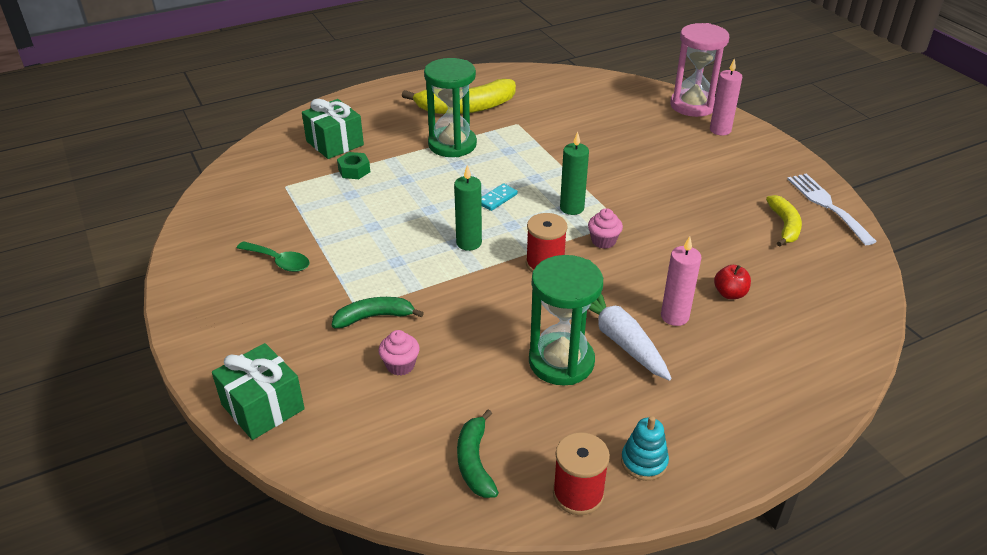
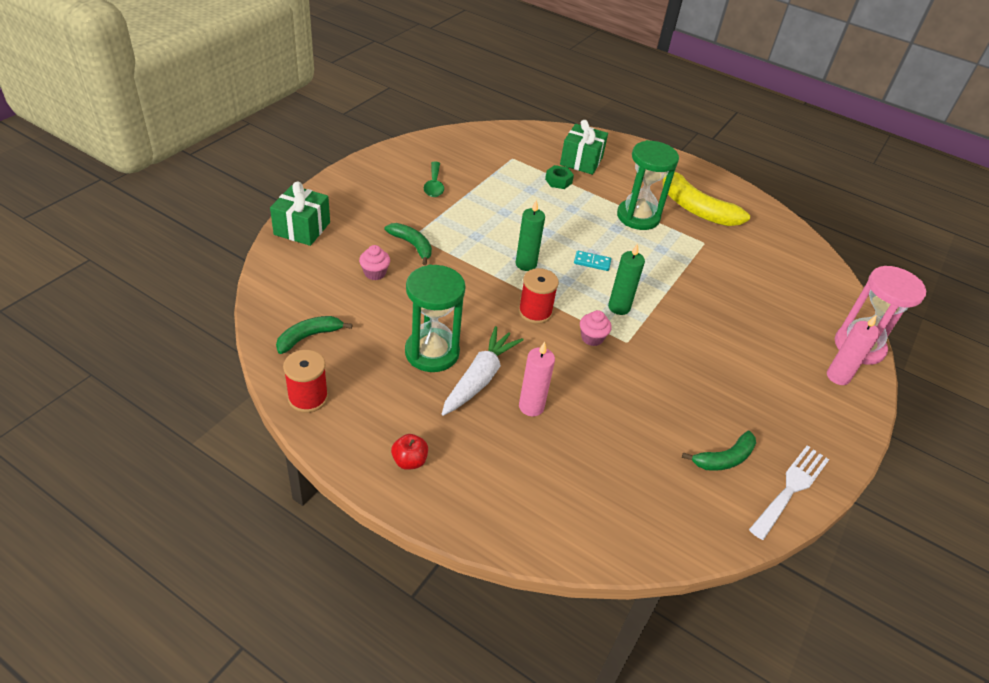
camera: 55 degrees right, 5 degrees up
turquoise stacking toy [621,416,669,481] -> none
red apple [714,265,751,299] -> red apple moved to [391,434,428,470]
yellow banana [766,195,802,246] -> green banana [682,431,756,471]

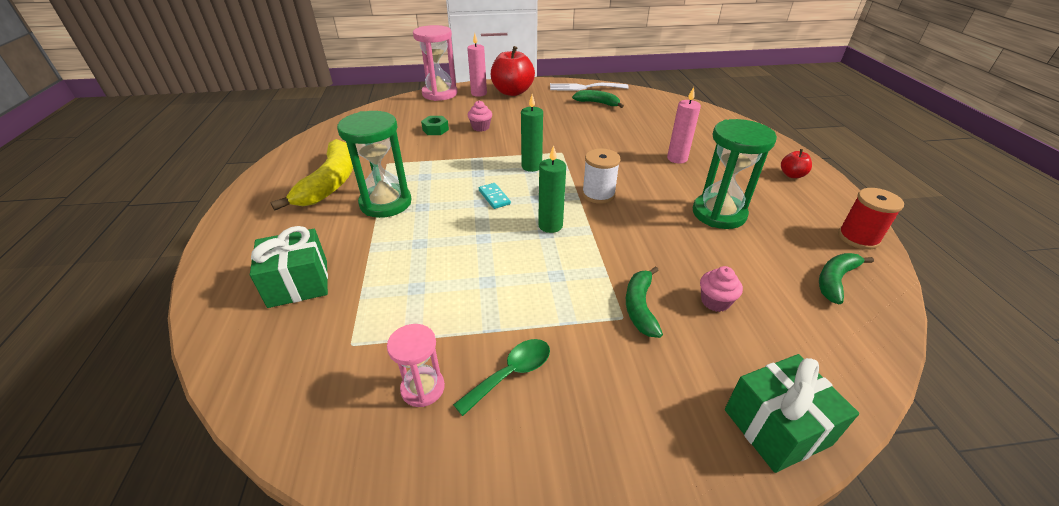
camera: 125 degrees left, 5 degrees down
green banana [276,316,353,354] -> green banana turned 120 degrees clockwise [819,253,874,304]
white carrot [442,326,524,416] -> none
red spool [519,268,559,324] -> white spool [582,149,621,204]
green nut [545,165,574,189] -> green nut moved to [421,116,449,135]
pink cupcake [580,310,612,346] -> pink cupcake moved to [468,101,492,132]
none -> pink hourglass [387,324,445,407]
none -> red apple [491,46,535,96]

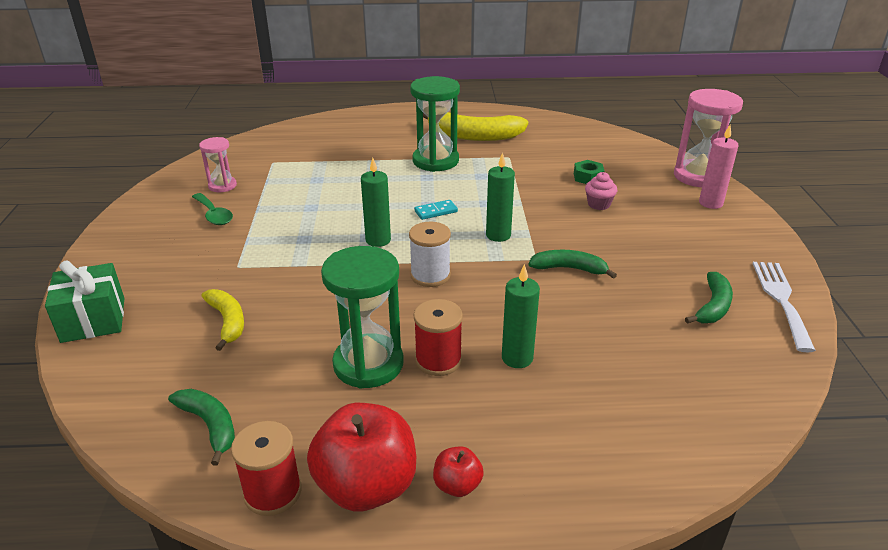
camera: 95 degrees right, 5 degrees down
green gift [250,226,328,308] -> none
red apple [491,46,535,96] -> red apple moved to [307,403,416,512]
green banana [626,266,663,338] -> green banana moved to [528,250,617,279]
pink candle [667,87,701,164] -> green candle [502,264,540,368]
pink cupcake [700,266,743,312] -> yellow banana [201,289,244,351]
none -> red spool [414,299,463,376]

